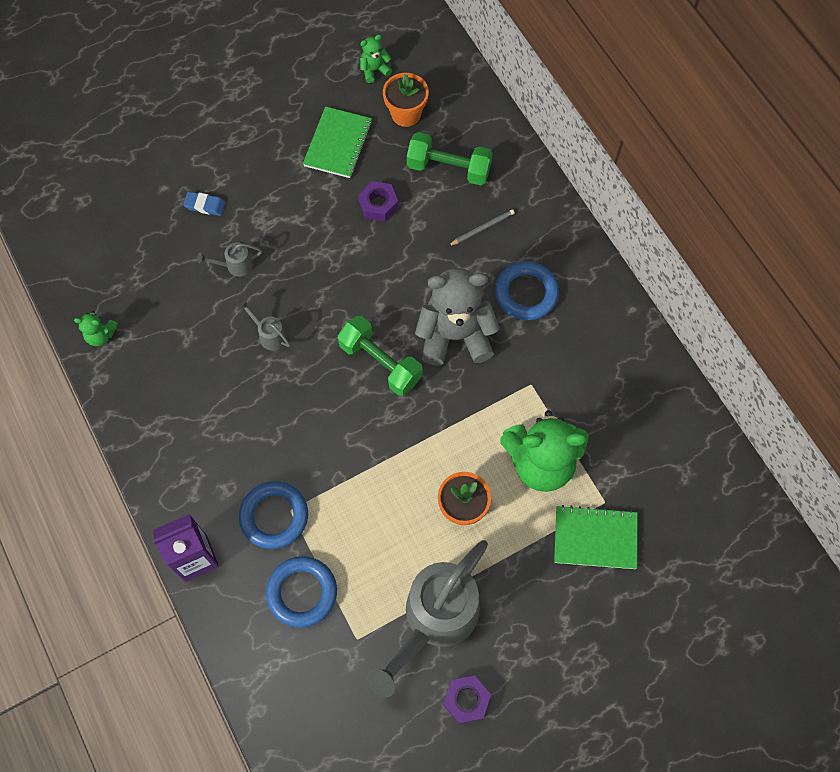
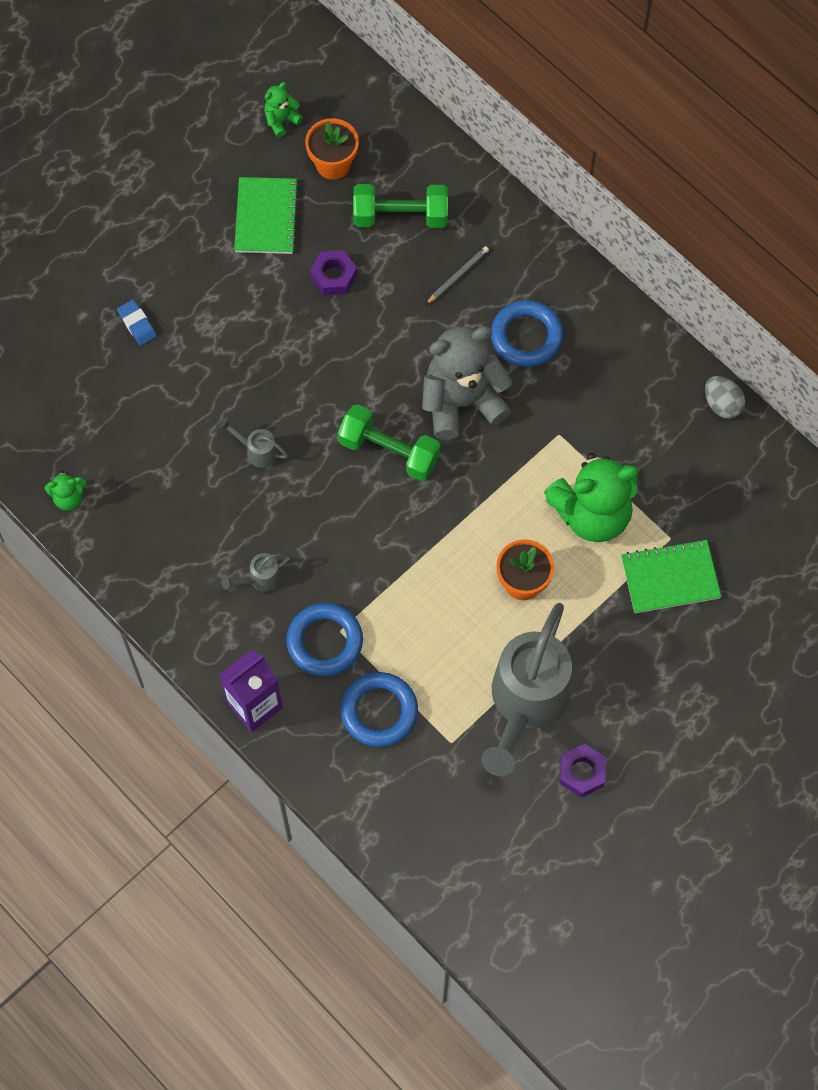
camera: 15 degrees left, 0 degrees up
blue eraser [183,192,226,216] -> blue eraser turned 60 degrees clockwise [117,300,157,345]
grey watering can [197,242,262,277] -> grey watering can moved to [221,553,291,592]
none -> grey egg [705,376,745,419]

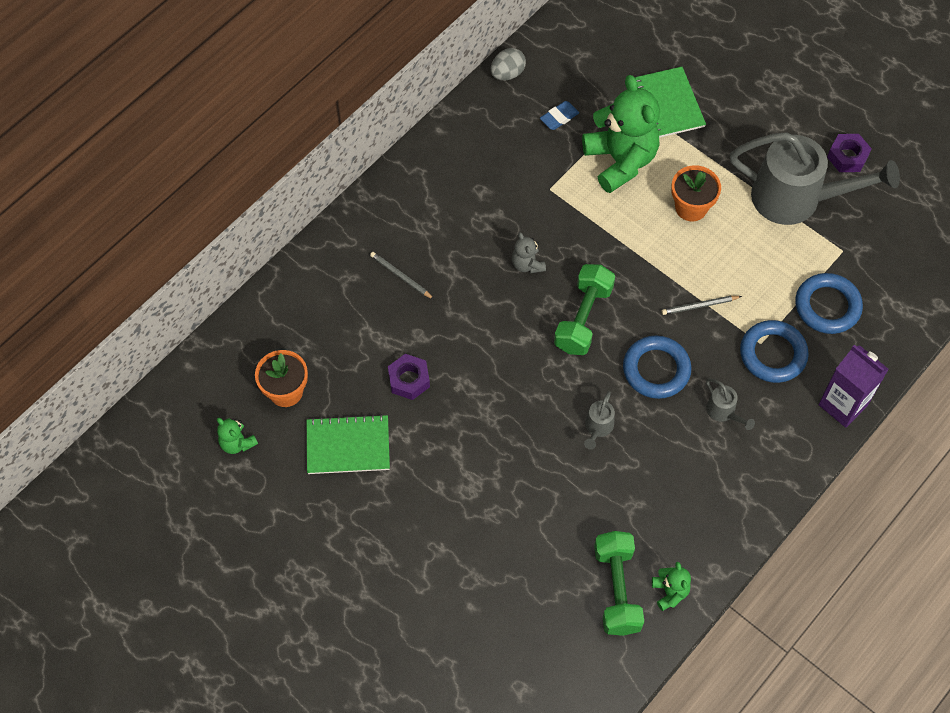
camera: 95 degrees left, 5 degrees down
blue eraser [117,300,157,345] -> blue eraser moved to [540,101,579,130]
green dumbbell [353,184,448,228] -> green dumbbell moved to [594,531,644,636]
grey teddy bear [422,326,512,440] -> grey teddy bear [512,232,546,273], size x0.45
blue ring [491,300,563,367] -> blue ring moved to [623,335,692,399]
none -> grey pencil [661,296,742,315]

